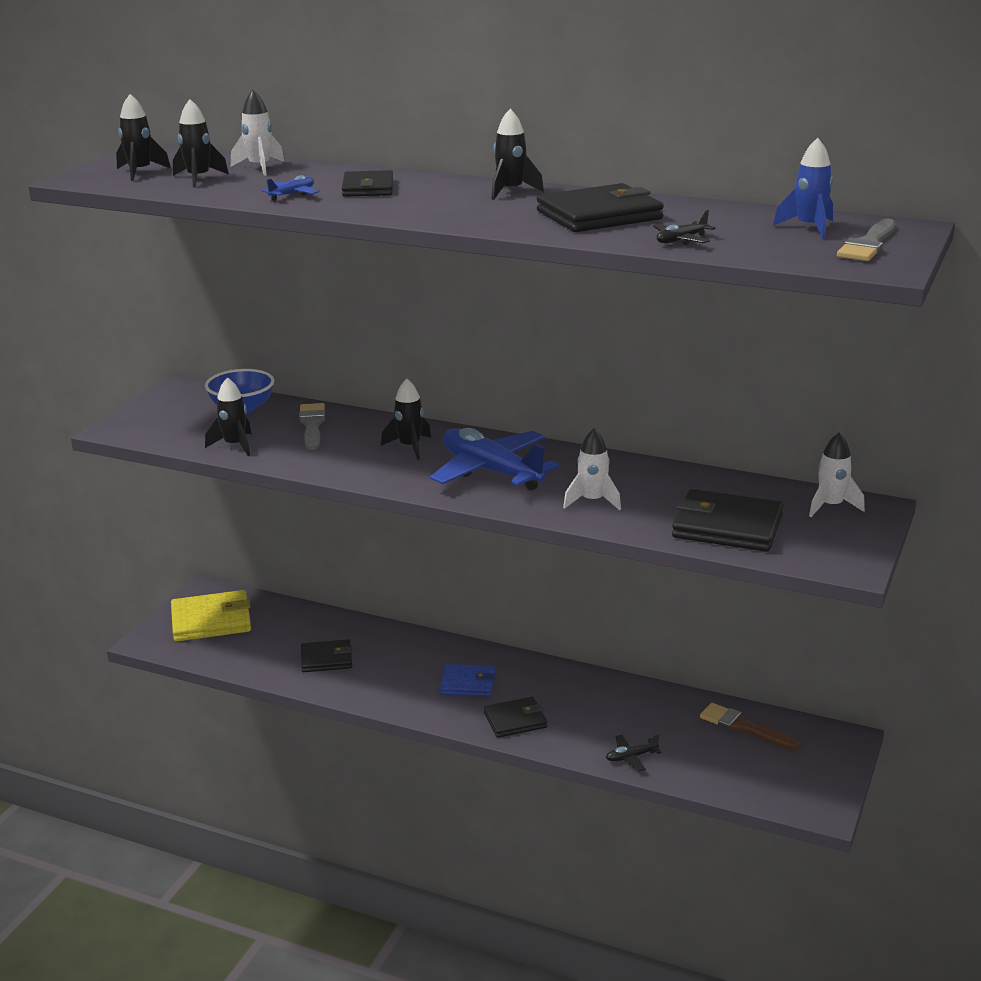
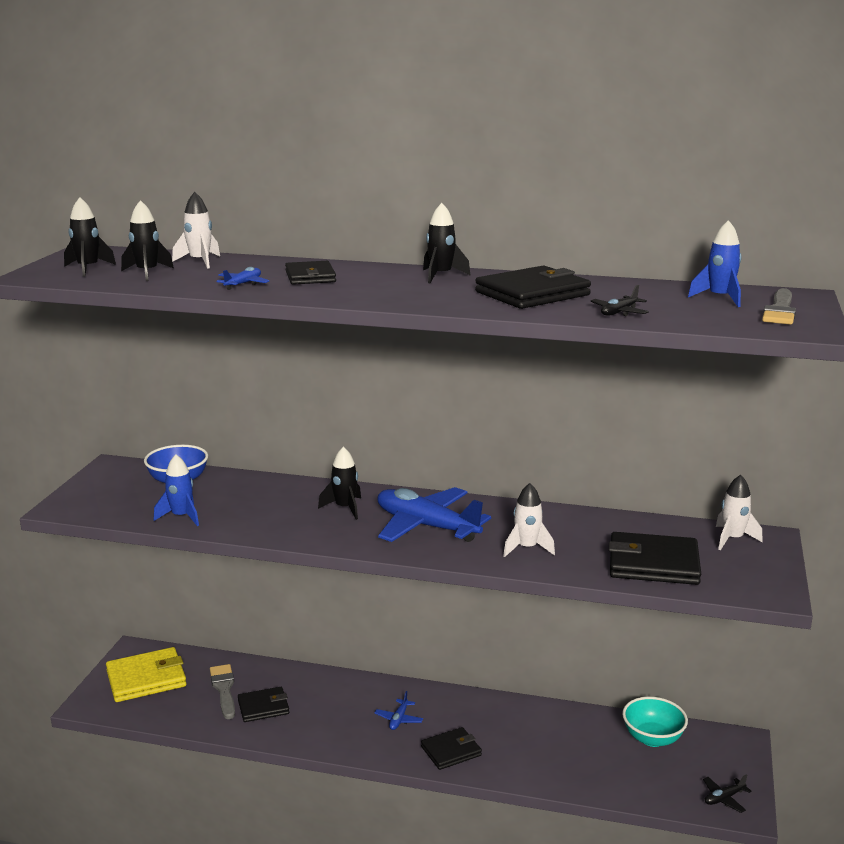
camera: 10 degrees left, 5 degrees down
black rocket [205,377,252,456] -> blue rocket [154,454,199,526]
grey brush [299,403,326,450] -> grey brush moved to [210,664,235,719]
blue wallet [440,664,495,697] -> blue plane [375,691,423,730]
black plane [606,735,661,772] -> black plane moved to [703,774,752,813]
brown brush [700,703,800,750] -> turquoise bowl [622,697,688,747]

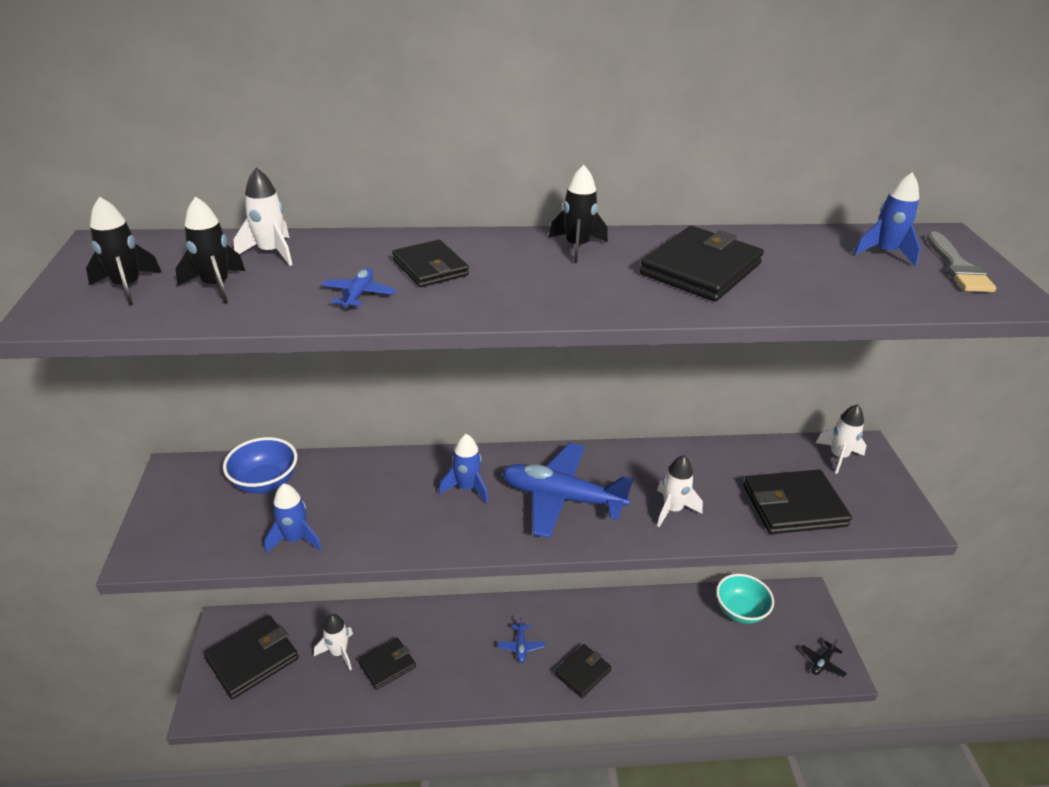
camera: 20 degrees left, 15 degrees up
yellow wallet [106,647,187,702] -> black wallet [204,615,298,699]
grey brush [210,664,235,719] -> white rocket [314,614,353,670]
black rocket [318,447,361,520] -> blue rocket [439,434,488,503]
black plane [590,285,649,316] -> none

